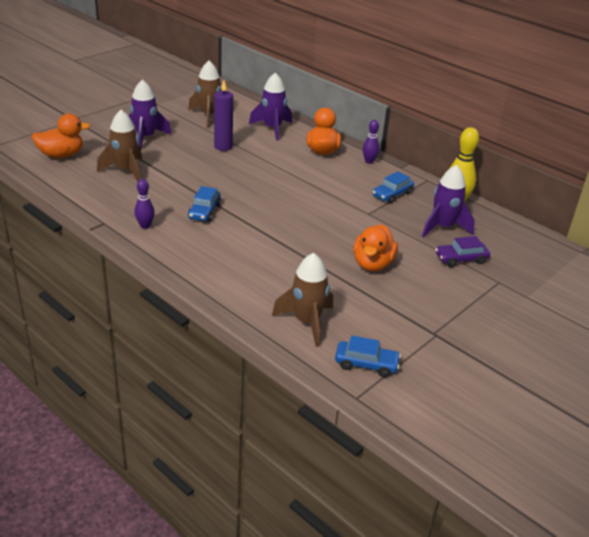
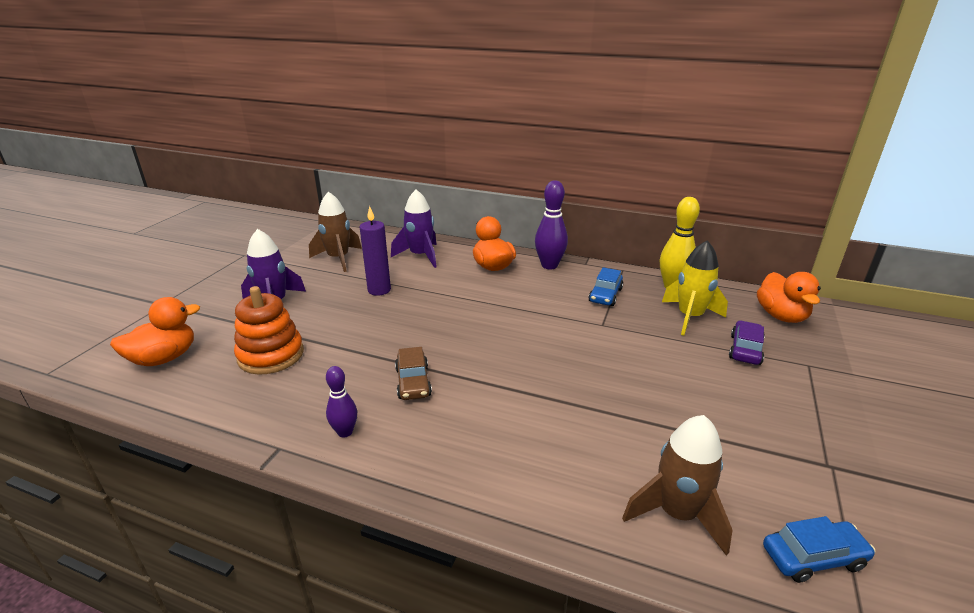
camera: 20 degrees left, 5 degrees down
brown rocket [97,110,142,182] -> orange stacking toy [234,286,304,375]
blue car [188,186,221,222] -> brown car [395,347,432,400]
orange duck [353,224,398,271] -> orange duck moved to [757,272,821,323]
purple bowling pin [363,120,379,164] -> purple bowling pin [535,180,568,269], size x1.68
purple rocket [422,165,475,237] -> yellow rocket [662,240,728,336]
purple car [435,236,490,267] -> purple car turned 150 degrees clockwise [729,320,765,365]

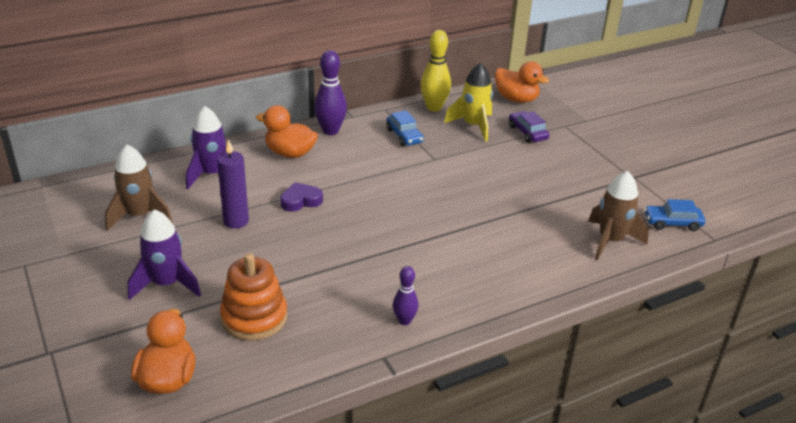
camera: 50 degrees left, 5 degrees up
brown car [395,347,432,400] -> none
blue car [763,516,876,583] -> blue car turned 120 degrees counterclockwise [644,199,705,231]
none -> purple heart [280,182,323,212]

